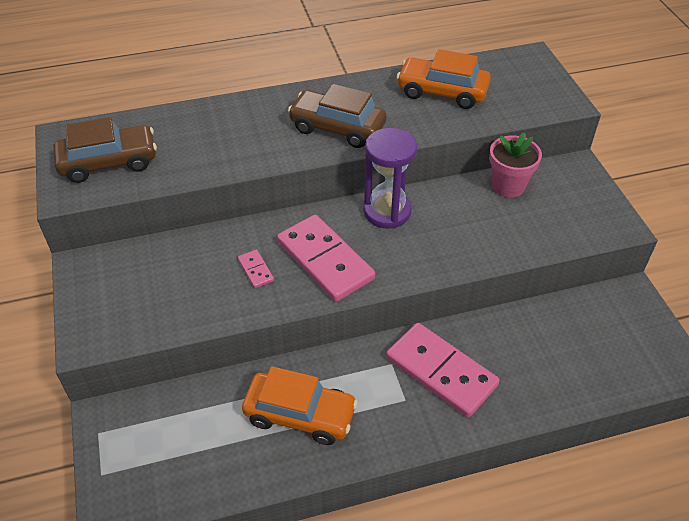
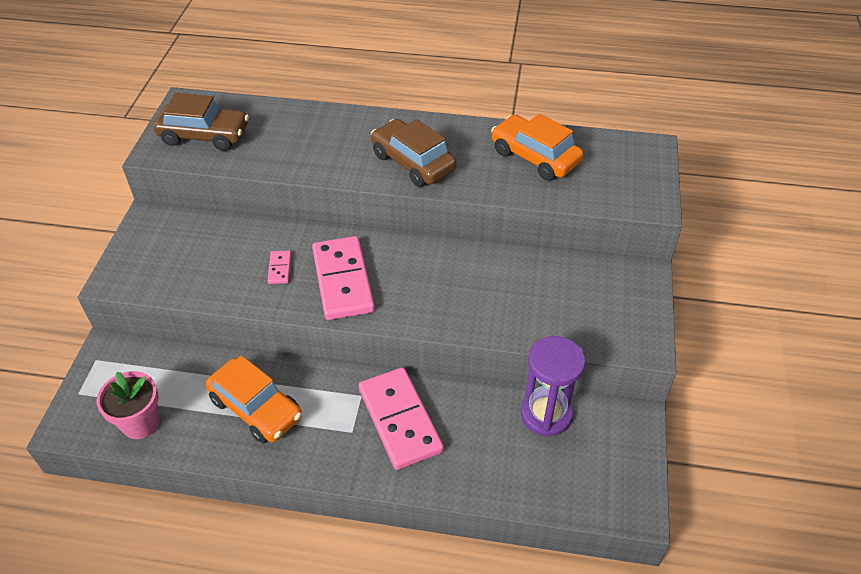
camera: 25 degrees right, 0 degrees up
purple hourglass [364,128,417,229] -> purple hourglass moved to [521,336,585,437]
pink flower pot [489,132,542,198] -> pink flower pot moved to [97,371,160,439]

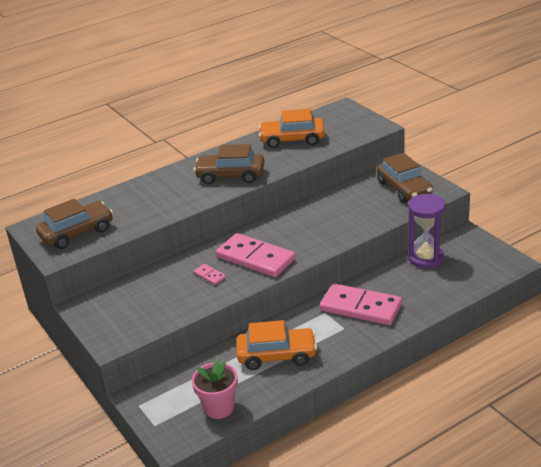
camera: 40 degrees left, 15 degrees down
none -> brown car [377,153,433,203]

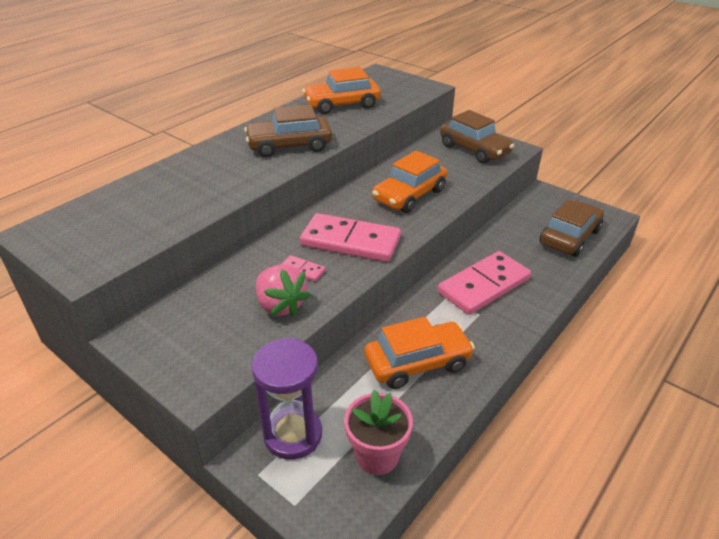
camera: 20 degrees left, 5 degrees up
brown car [36,199,113,249] -> brown car moved to [539,199,604,257]
pink domino [320,283,402,325] -> pink domino turned 45 degrees counterclockwise [438,251,531,315]
purple hourglass [408,194,446,269] -> purple hourglass moved to [252,338,322,460]
none -> pink strawberry [256,264,310,317]
none -> orange car [372,151,447,213]

